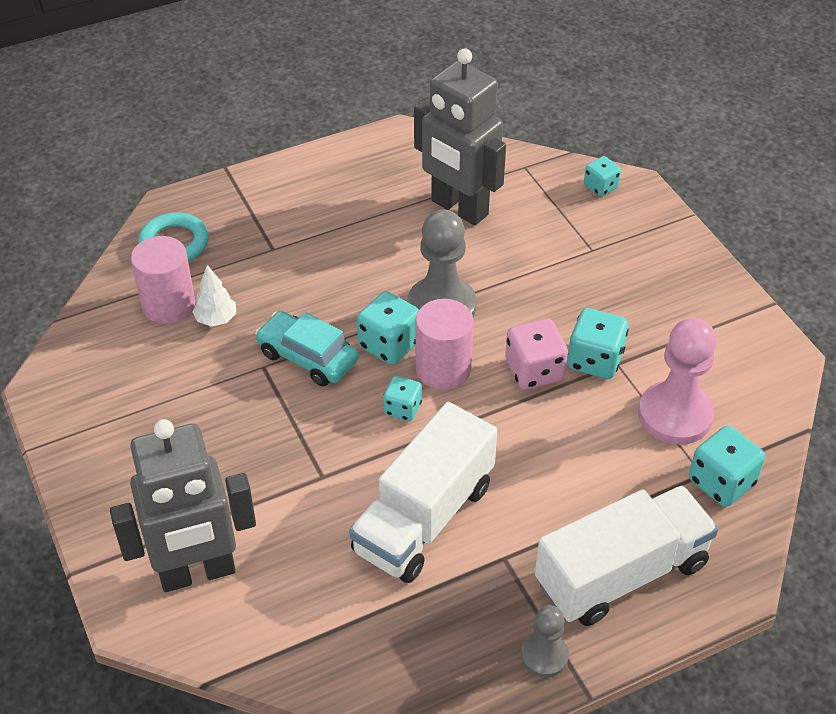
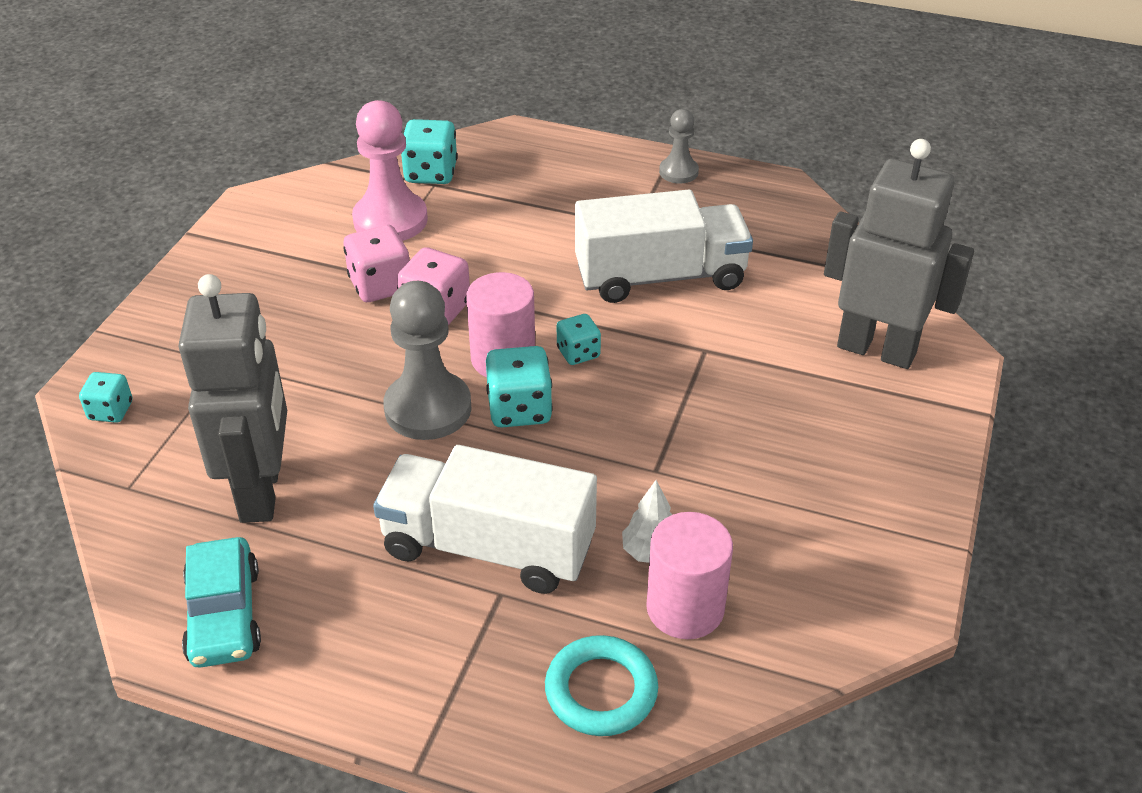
camera: 135 degrees left, 5 degrees down
turquoise car [255,311,359,386] -> turquoise car moved to [182,537,261,668]
white truck [535,485,718,626] -> white truck moved to [373,445,597,594]
turquoise dice [567,308,629,379] -> pink dice [343,225,409,302]

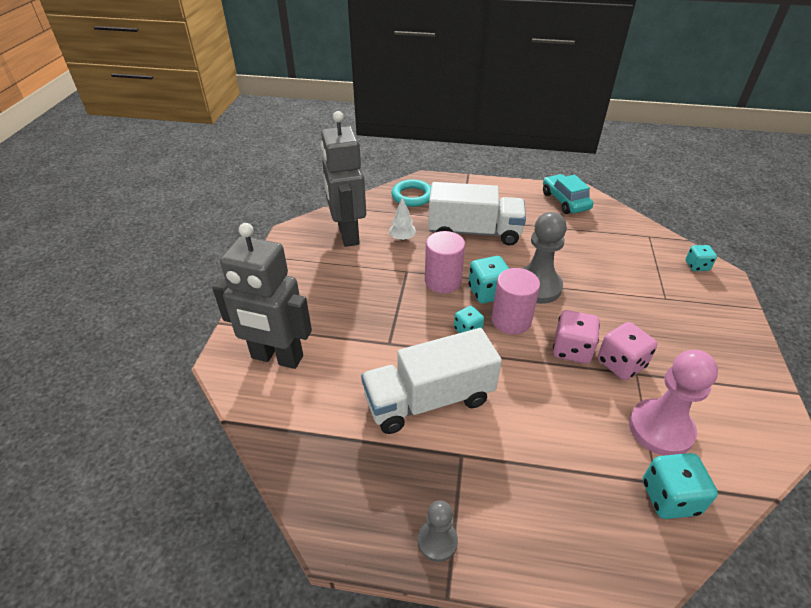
camera: 170 degrees right, 0 degrees up
grey robot [178,274,287,523] -> grey robot moved to [321,111,366,247]
pink cylinder [646,512,733,639] -> pink cylinder moved to [425,231,465,293]

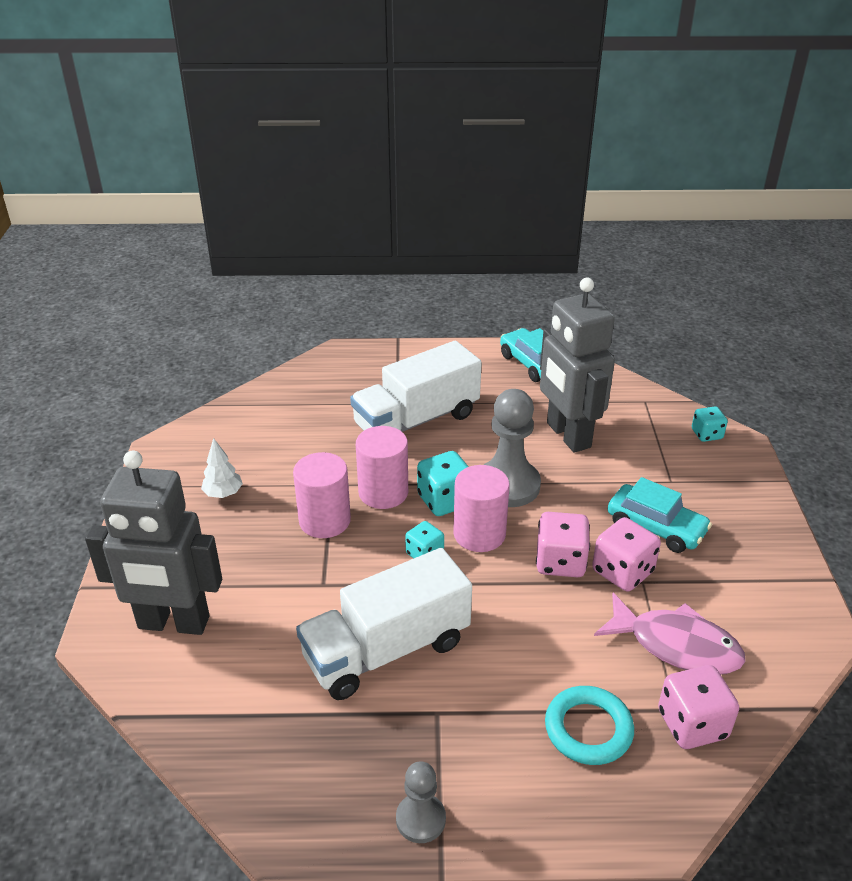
camera: 10 degrees left, 5 degrees down
grey robot [321,111,366,247] -> grey robot moved to [540,278,615,453]
white tree [389,197,417,240] -> white tree moved to [201,438,243,498]
turquoise ring [392,179,431,207] -> turquoise ring moved to [545,686,634,765]
white truck [428,182,526,245] -> white truck turned 150 degrees clockwise [350,341,482,432]
pink pawn [629,350,718,456] -> pink fish [594,593,745,675]
turquoise dice [643,453,718,519] -> pink dice [658,665,739,749]
none -> pink cylinder [293,452,351,538]
none -> turquoise car [608,477,712,553]

